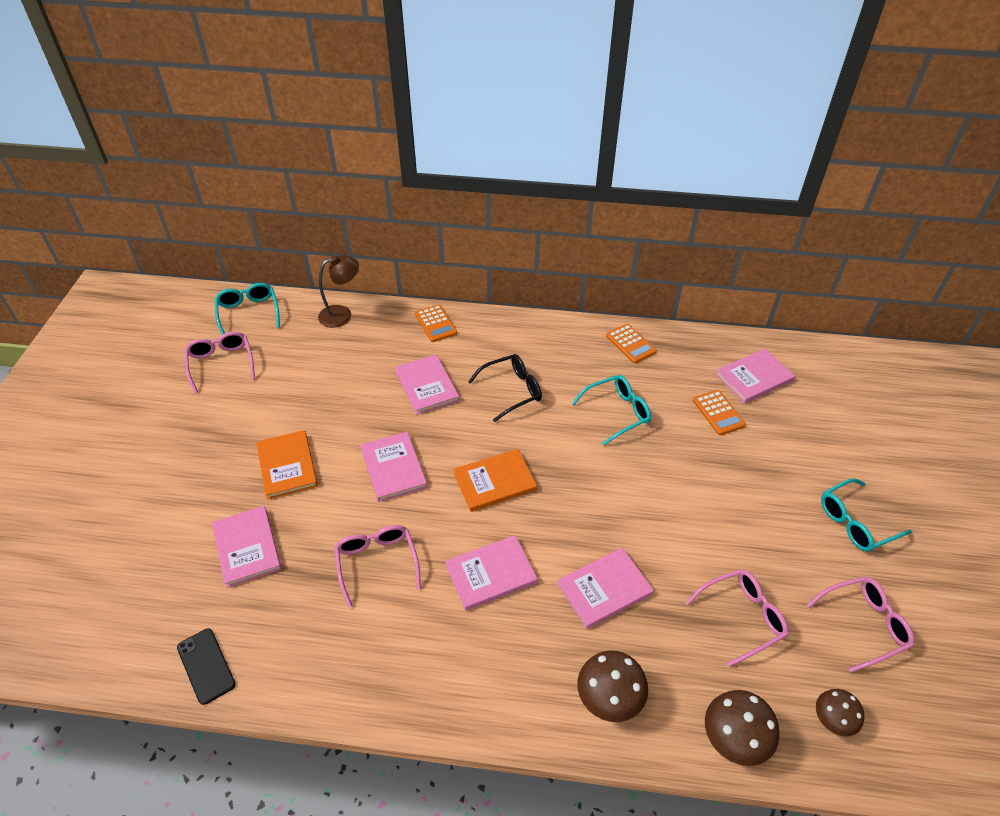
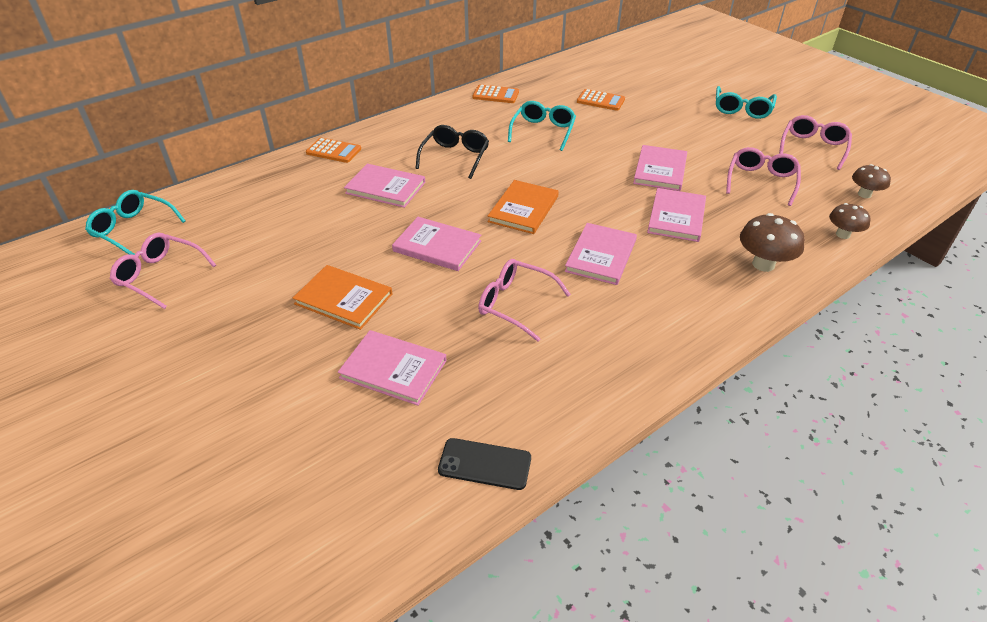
camera: 45 degrees left, 5 degrees down
brown lamp [318,255,359,328] -> none
brown mushroom [705,690,779,766] -> brown mushroom [829,203,871,239], size x0.65
pink book [715,348,795,403] -> pink book moved to [633,145,687,191]

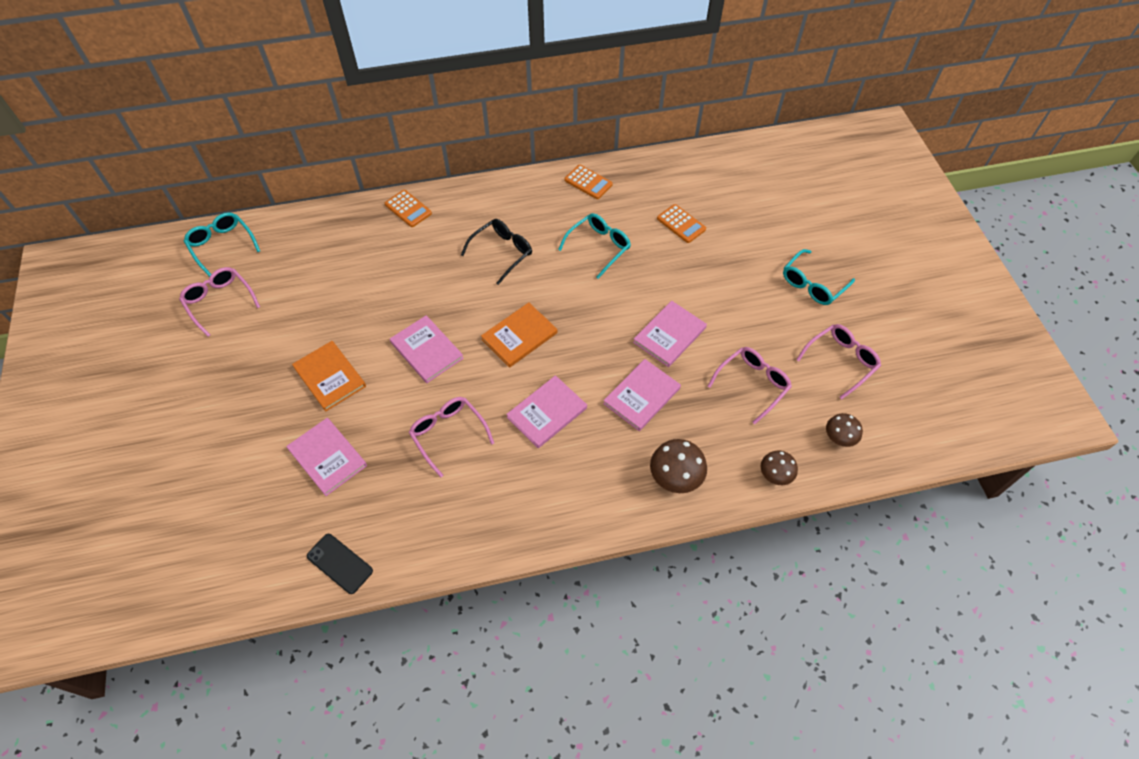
camera: 25 degrees right, 15 degrees up
pink book [344,164,425,208] -> none

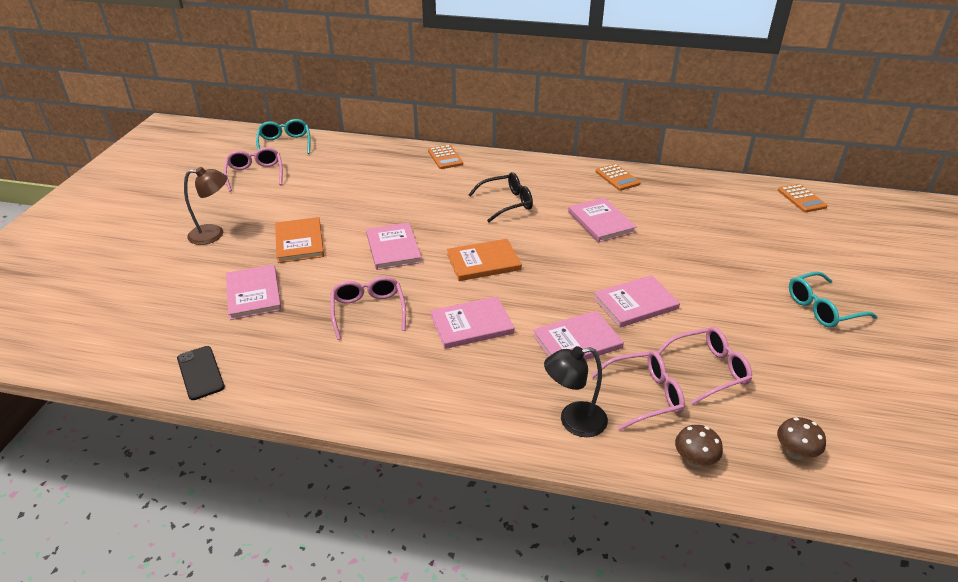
camera: 25 degrees right, 20 degrees down
turquoise glasses [558,213,631,279] -> pink book [568,197,637,242]
brown mushroom [650,439,707,493] -> black lamp [544,346,608,437]
orange calculator [657,204,706,243] -> orange calculator moved to [778,184,828,212]
pink glasses [796,324,881,400] -> pink glasses moved to [591,351,685,431]
none -> brown lamp [184,167,227,245]

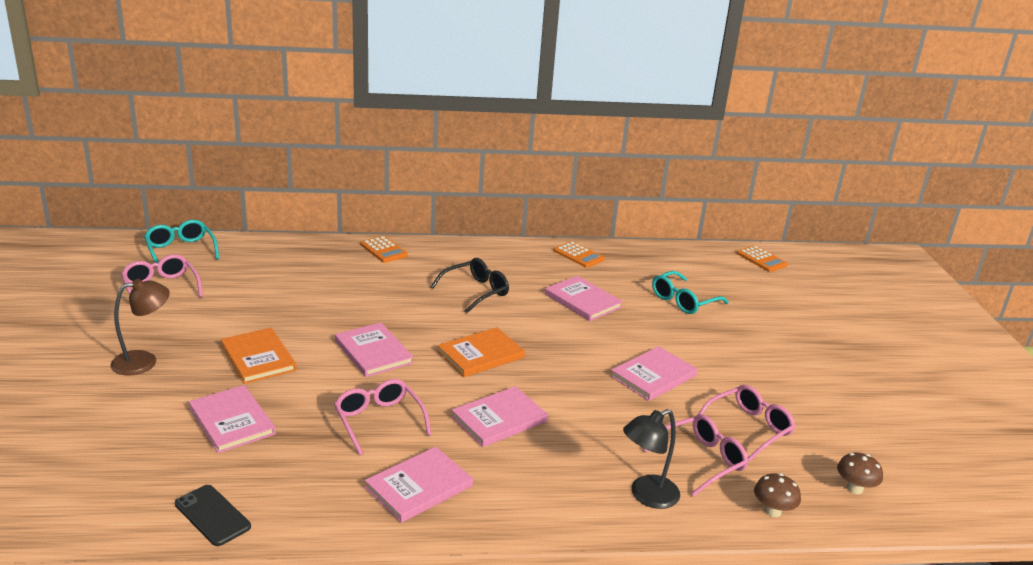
camera: 20 degrees left, 10 degrees down
pink book [533,310,624,360] -> pink book moved to [365,447,473,523]
turquoise glasses [789,272,878,328] -> turquoise glasses moved to [652,271,729,314]

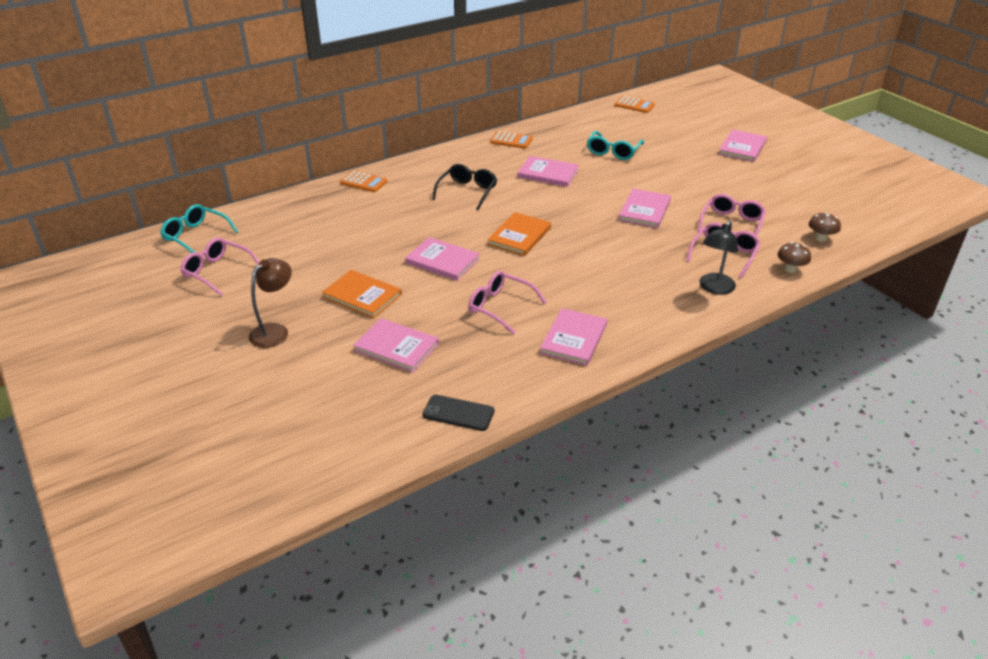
camera: 25 degrees left, 10 degrees up
pink book [451,386,548,447] -> pink book moved to [718,129,767,162]

